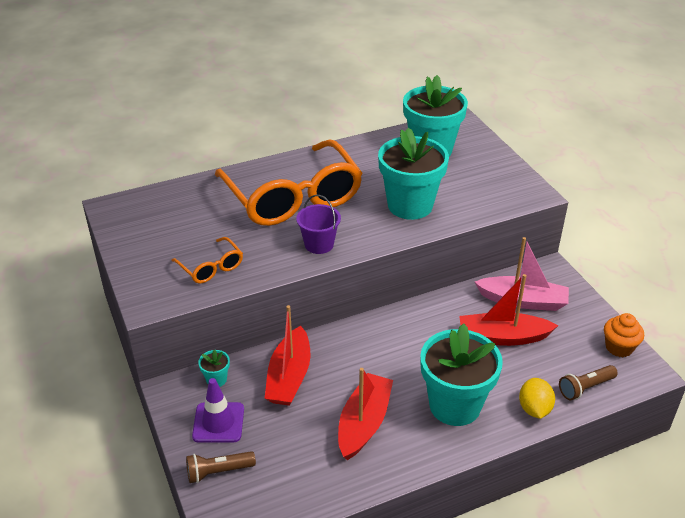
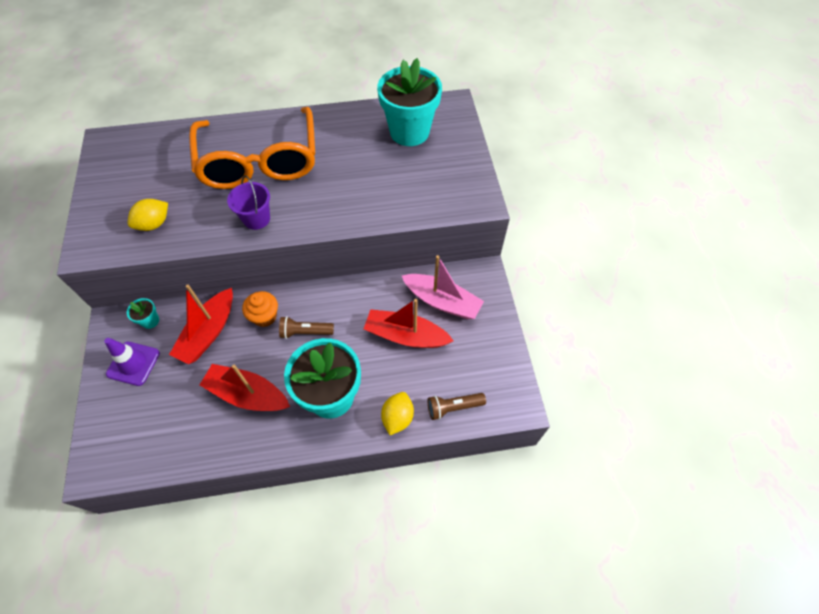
camera: 15 degrees right, 20 degrees up
orange glasses [171,237,243,283] -> yellow lemon [128,199,168,231]
brown flashlight [186,451,256,483] -> brown flashlight moved to [279,316,334,339]
red boat [338,368,393,460] -> red boat turned 105 degrees counterclockwise [200,364,290,411]
turquoise flower pot [378,128,449,220] -> none
orange cupcake [604,313,644,357] -> orange cupcake moved to [242,291,278,327]

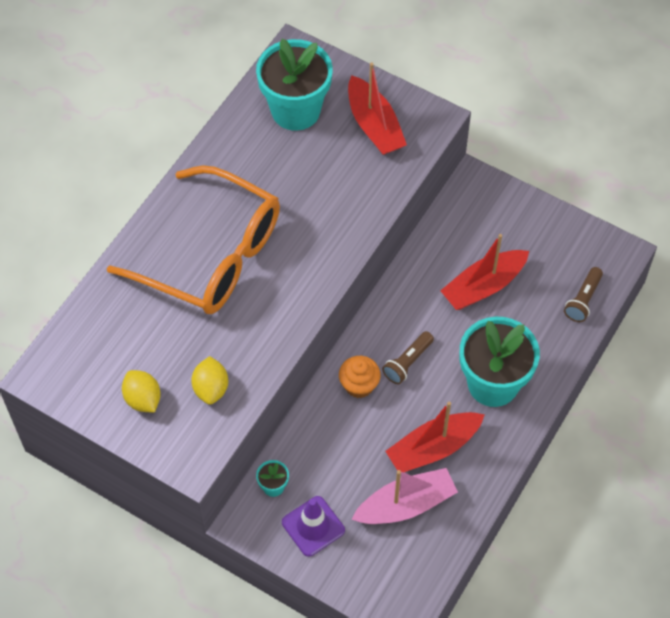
camera: 50 degrees left, 0 degrees up
red boat [169,285,233,364] -> red boat moved to [348,62,407,155]
purple bucket [227,176,270,230] -> none
yellow lemon [381,392,414,435] -> yellow lemon moved to [122,370,161,413]
pink boat [402,255,484,319] -> pink boat moved to [351,468,458,524]

